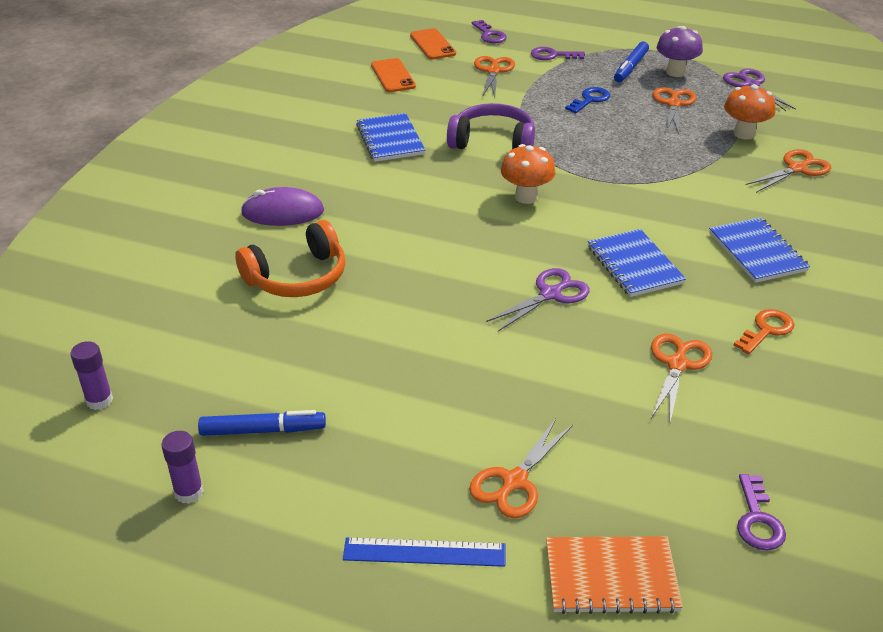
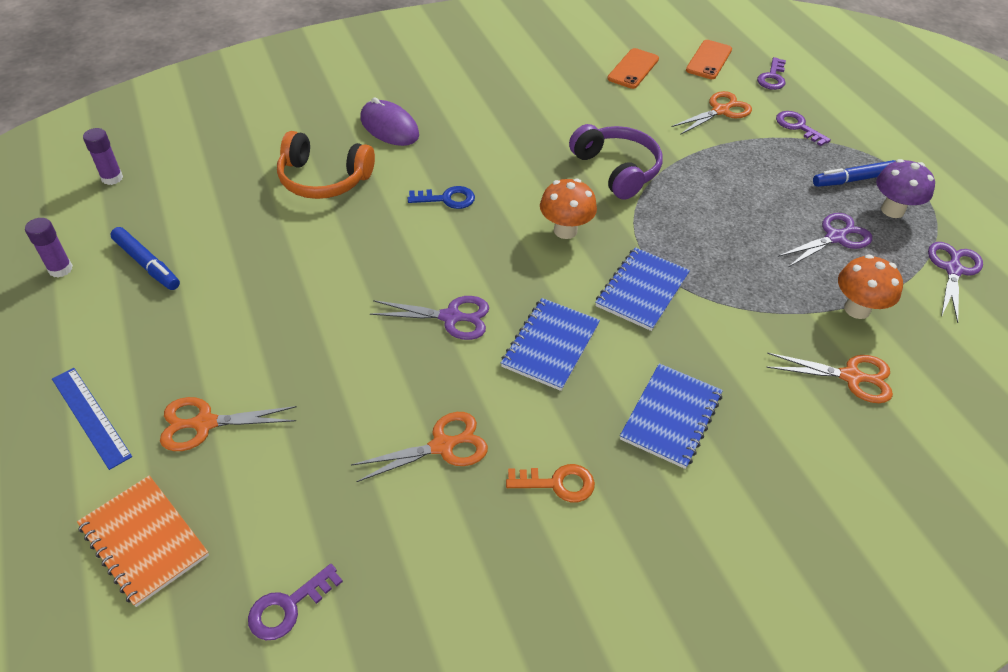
camera: 45 degrees right, 10 degrees up
blue notebook [356,113,425,162] -> blue notebook moved to [595,247,690,331]
blue key [565,87,610,113] -> blue key moved to [408,186,475,209]
orange scissors [653,87,697,134] -> purple scissors [778,213,872,267]

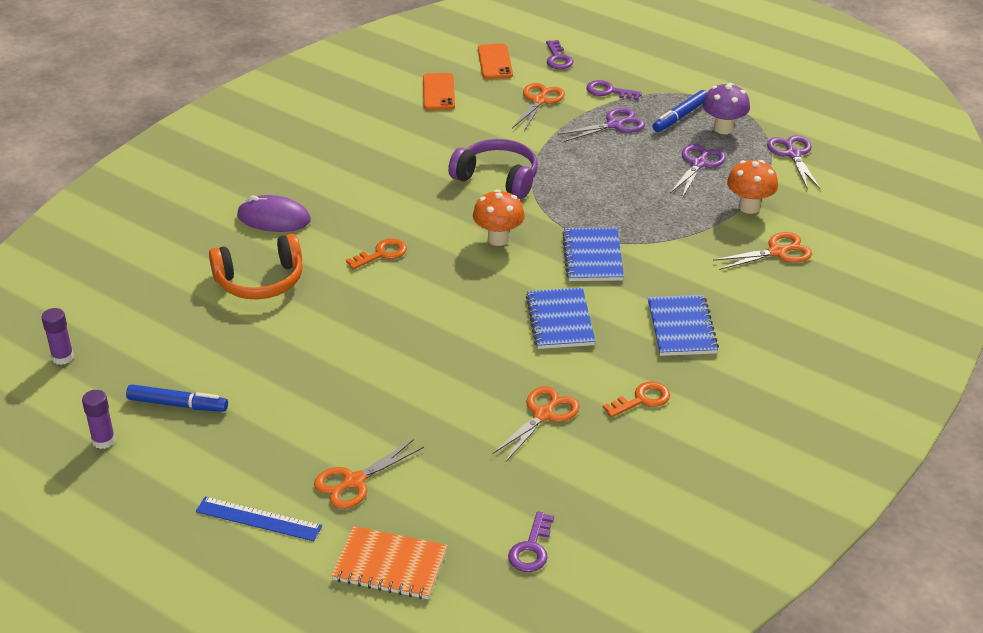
camera: 30 degrees left, 10 degrees down
purple scissors [370,296,489,340] -> purple scissors moved to [557,108,645,142]
blue key [408,186,475,209] -> orange key [346,239,407,270]

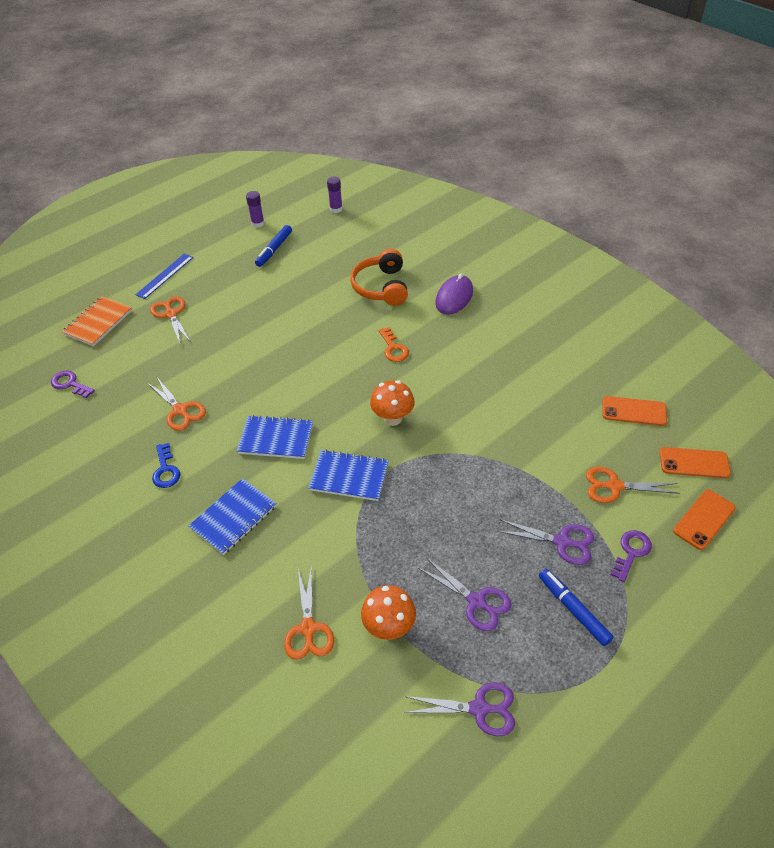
camera: 105 degrees right, 10 degrees up
purple headphones [448,139,538,199] -> none
orange scissors [512,83,565,131] -> orange scissors turned 150 degrees clockwise [586,467,680,503]
purple key [546,40,573,69] -> orange phone [673,490,736,550]
purple scissors [557,108,645,142] -> purple scissors turned 60 degrees counterclockwise [497,520,594,565]
orange key [603,382,670,418] -> blue key [152,443,180,488]
blue notebook [648,295,719,356] -> blue notebook turned 60 degrees counterclockwise [189,478,277,555]
purple mushroom [703,83,750,134] -> none

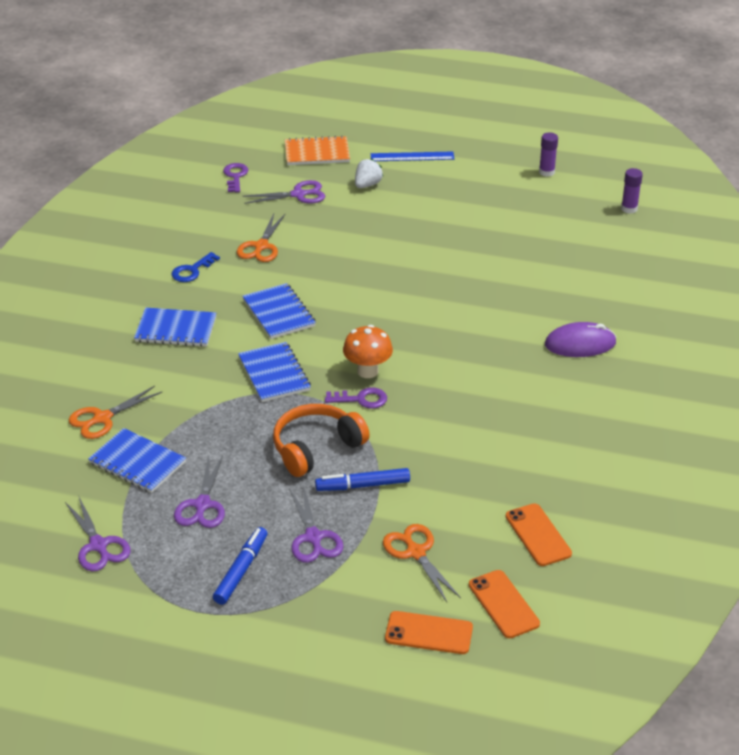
camera: 55 degrees right, 10 degrees down
orange scissors [150,296,191,346] -> white strawberry [355,159,383,188]
blue marker [255,225,292,267] -> blue marker moved to [315,468,410,491]
orange headphones [350,249,408,306] -> orange headphones moved to [273,404,370,477]
orange mushroom [361,585,416,640] -> blue notebook [88,428,186,493]
orange key [379,327,409,362] -> none
purple key [611,530,652,582] -> purple key moved to [325,387,387,409]
none -> purple scissors [242,180,325,204]

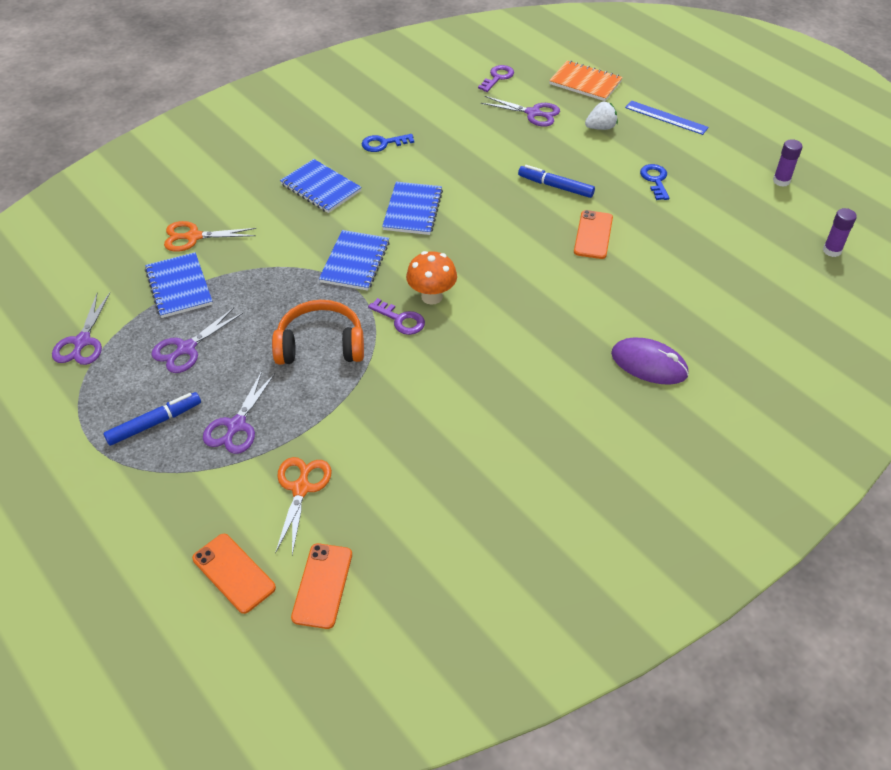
camera: 35 degrees right, 10 degrees up
orange scissors [237,214,285,262] -> none
blue marker [315,468,410,491] -> blue marker moved to [518,165,595,198]
orange phone [506,503,572,566] -> orange phone moved to [574,210,613,259]
none -> blue key [640,164,669,200]

